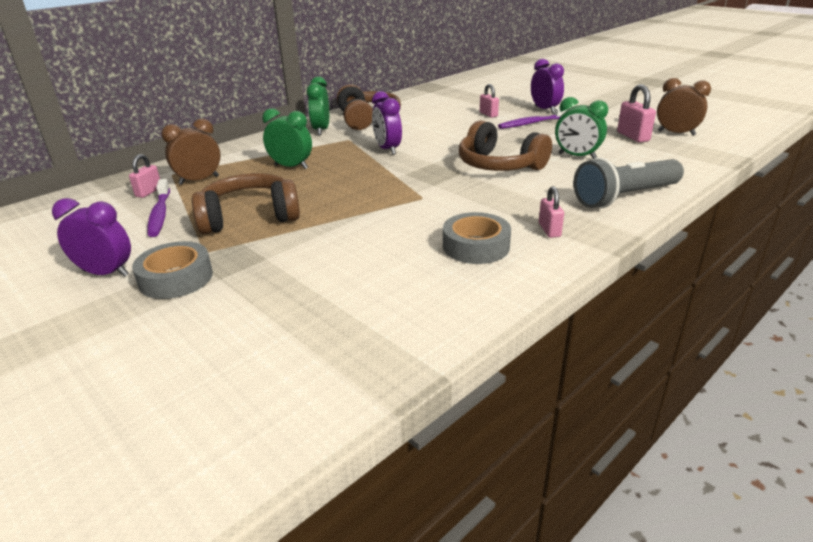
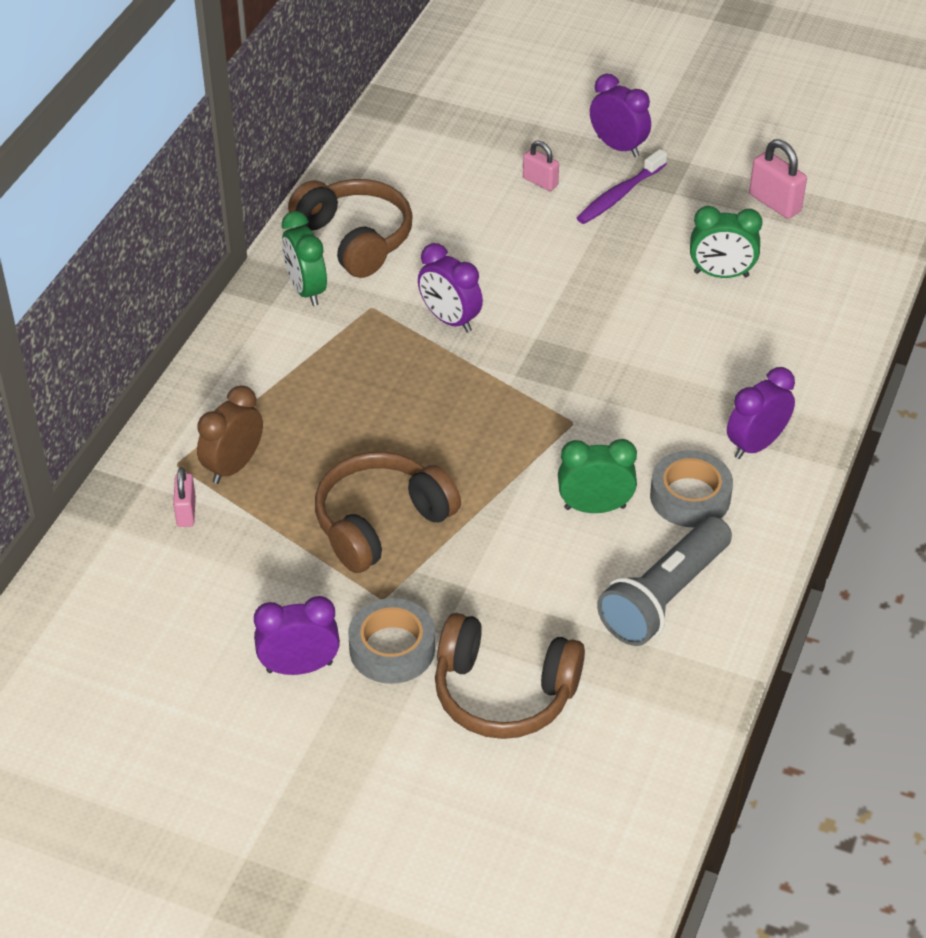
camera: 25 degrees left, 15 degrees up
purple toothbrush [147,179,170,237] -> none
green clock [262,108,312,169] -> green clock moved to [558,439,637,513]
brown headphones [459,120,552,171] -> brown headphones moved to [435,613,585,739]
pink padlock [539,186,564,238] -> purple clock [727,367,795,459]
grey flashlight [573,158,684,208] -> grey flashlight moved to [597,516,732,646]
brown clock [657,78,711,136] -> none

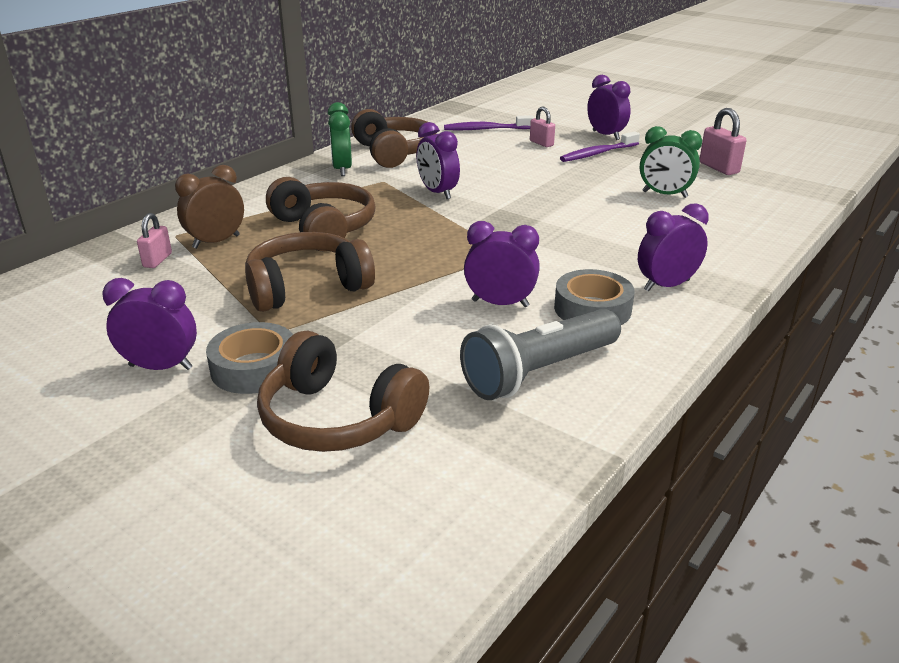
camera: 15 degrees right, 15 degrees down
green clock [558,439,637,513] -> purple clock [464,221,540,307]
none -> brown headphones [266,177,376,251]
none -> purple toothbrush [444,116,534,131]

